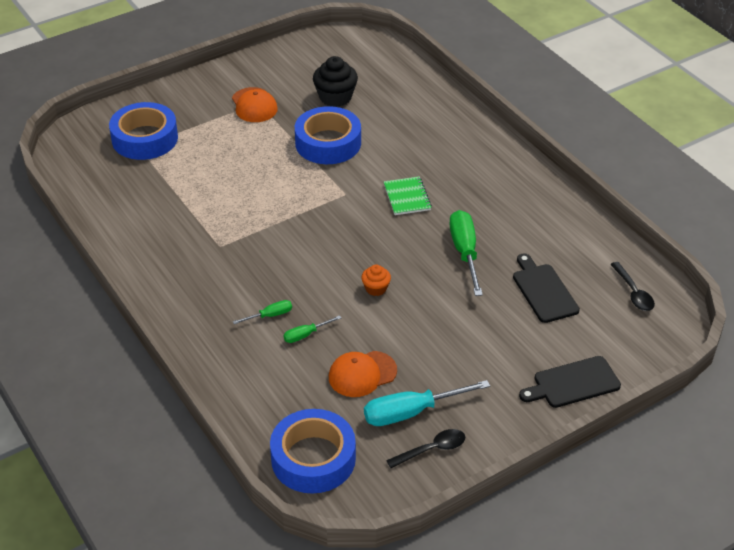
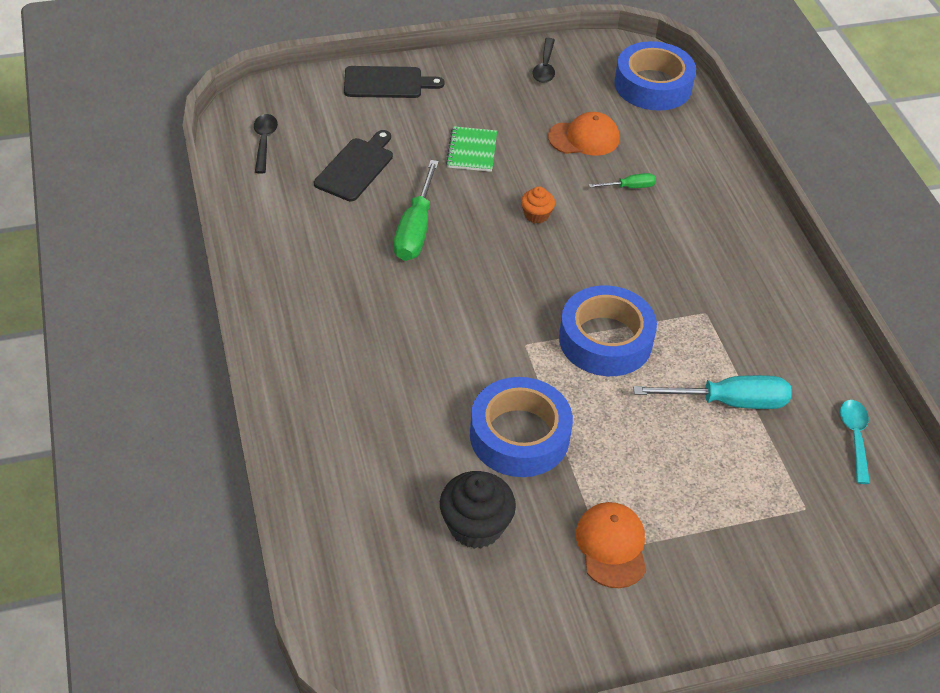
camera: 165 degrees left, 5 degrees up
blue tape [109,102,178,160] -> blue tape moved to [559,285,657,376]
green screwdriver [233,300,292,324] -> none
turquoise screwdriver [364,380,490,426] -> turquoise screwdriver moved to [633,375,792,409]
green notebook [384,176,432,215] -> green notebook moved to [446,126,497,172]
black spoon [386,429,465,468] -> black spoon turned 75 degrees counterclockwise [533,38,555,83]
black cutting board [513,253,580,323] -> black cutting board turned 150 degrees counterclockwise [314,130,393,201]
none -> turquoise spoon [840,400,870,484]

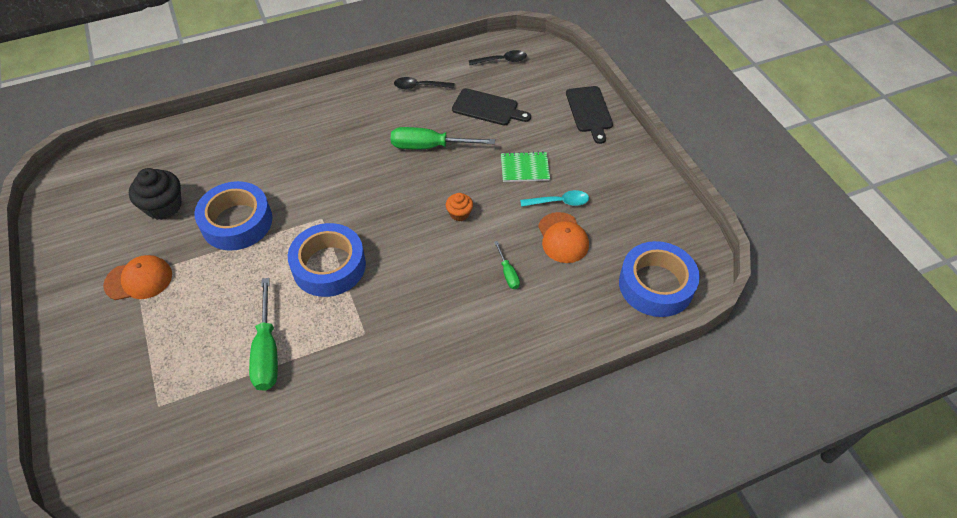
camera: 85 degrees right, 5 degrees up
black spoon [533,38,555,83] -> black spoon moved to [394,77,454,89]
turquoise screwdriver [633,375,792,409] -> green screwdriver [249,278,278,391]
turquoise spoon [840,400,870,484] -> turquoise spoon moved to [520,190,589,207]

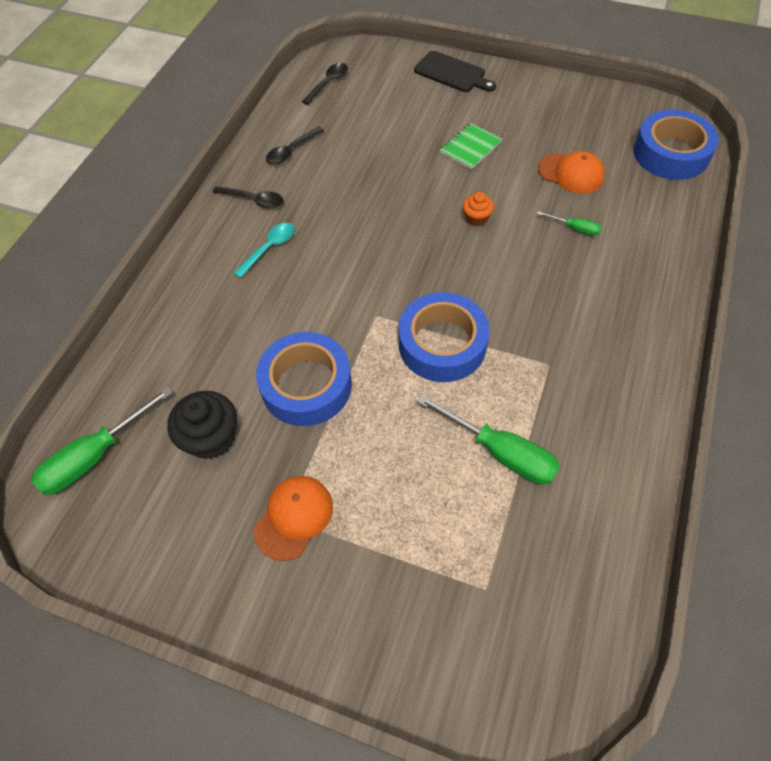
camera: 45 degrees left, 5 degrees up
green screwdriver [391,127,495,149] -> green screwdriver moved to [31,387,173,495]
black cutting board [452,88,531,125] -> none
turquoise spoon [520,190,589,207] -> turquoise spoon moved to [234,223,295,278]
none -> black spoon [213,186,284,208]

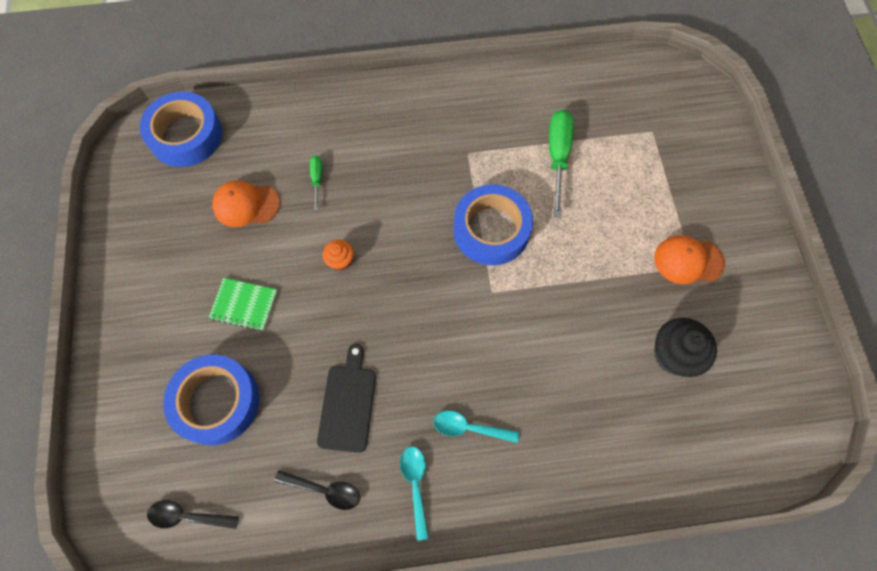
camera: 120 degrees left, 10 degrees up
green screwdriver [31,387,173,495] -> none
black spoon [213,186,284,208] -> turquoise spoon [400,446,429,541]
blue tape [256,332,352,426] -> blue tape moved to [163,355,259,445]
black cutting board [414,51,496,92] -> black cutting board moved to [317,344,376,453]
orange cap [538,151,605,194] -> orange cap turned 90 degrees counterclockwise [212,180,280,227]

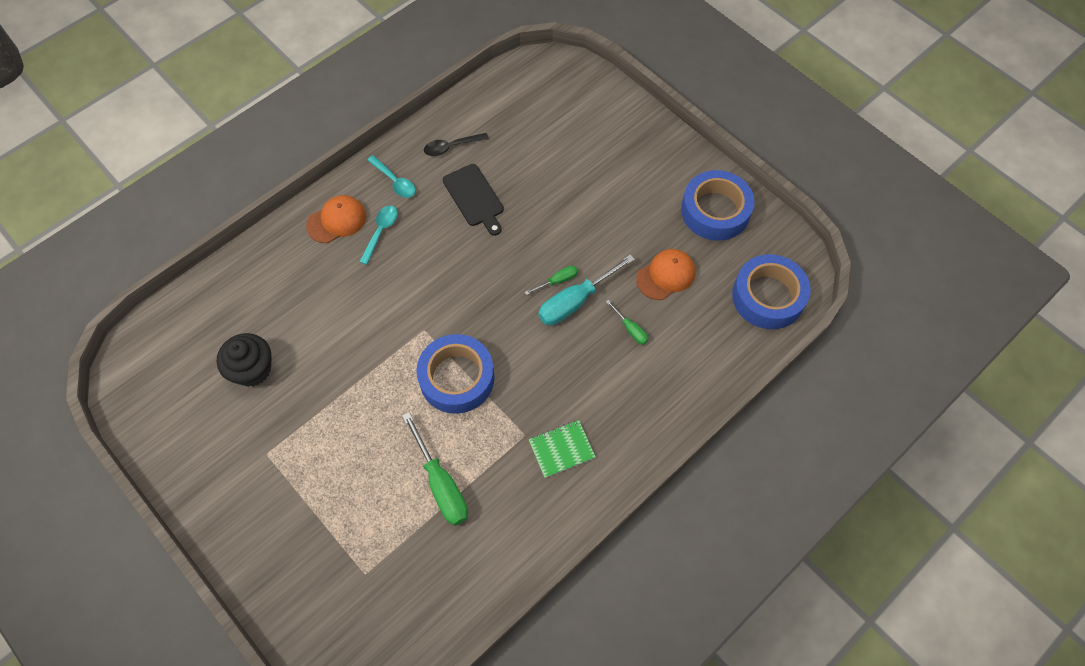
camera: 145 degrees right, 5 degrees down
black spoon [147,500,239,529] -> none
blue tape [163,355,259,445] -> blue tape moved to [681,170,754,241]
green notebook [209,278,277,331] -> green notebook moved to [529,420,596,478]
orange cupcake [323,240,354,271] -> green screwdriver [525,266,578,295]
turquoise spoon [434,411,519,443] -> turquoise spoon turned 45 degrees counterclockwise [359,205,398,265]
orange cap [654,235,725,284] -> orange cap moved to [306,195,366,243]
none -> turquoise screwdriver [538,254,635,325]

